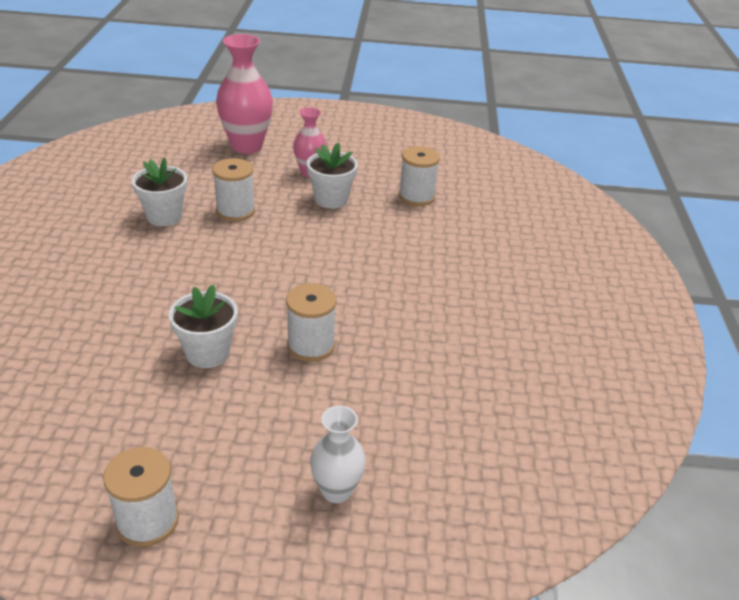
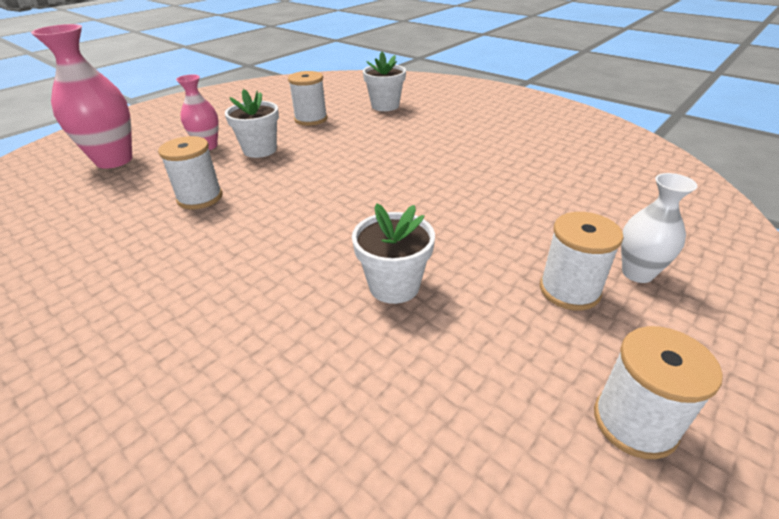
camera: 50 degrees left, 0 degrees up
white flower pot [132,158,187,226] -> white flower pot moved to [363,52,406,111]
white spool [286,283,336,362] -> white spool moved to [540,212,623,310]

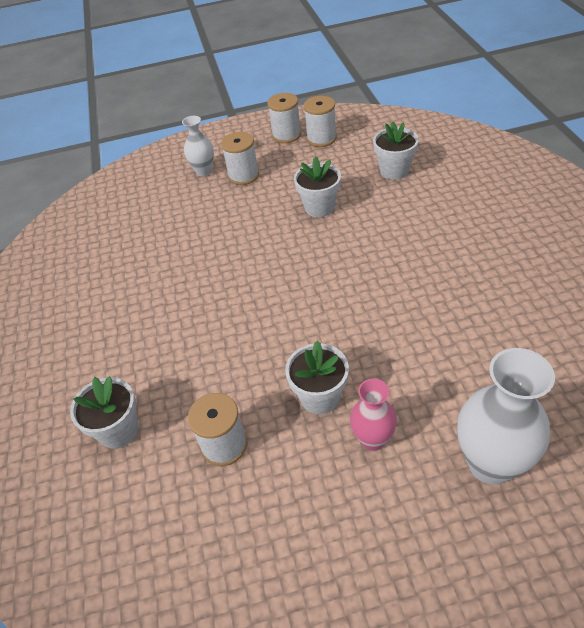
camera: 140 degrees left, 10 degrees up
pink vase [31,24,132,169] -> white vase [457,348,555,485]
white spool [158,136,223,209] -> white spool moved to [304,96,337,147]
none -> white flower pot [373,122,419,180]

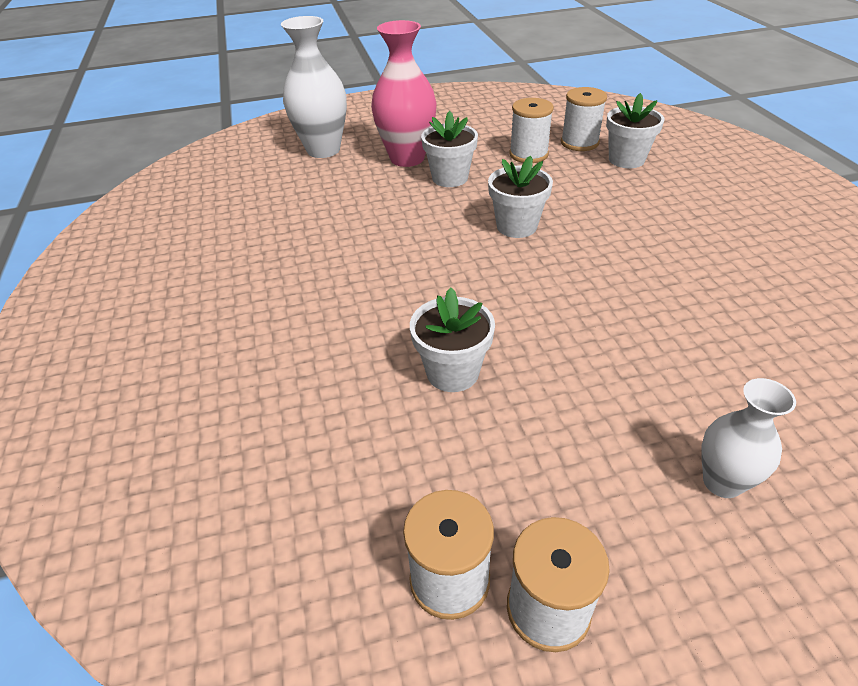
camera: 175 degrees right, 5 degrees down
white spool [221,132,259,185] -> white spool moved to [561,87,607,151]
pink vase [350,379,397,451] -> pink vase [371,20,437,167], size x1.72
white flower pot [373,122,419,180] -> white flower pot moved to [488,156,553,238]

